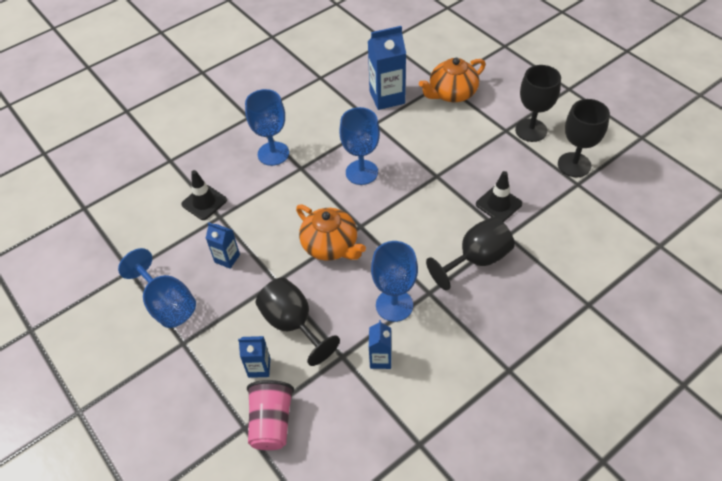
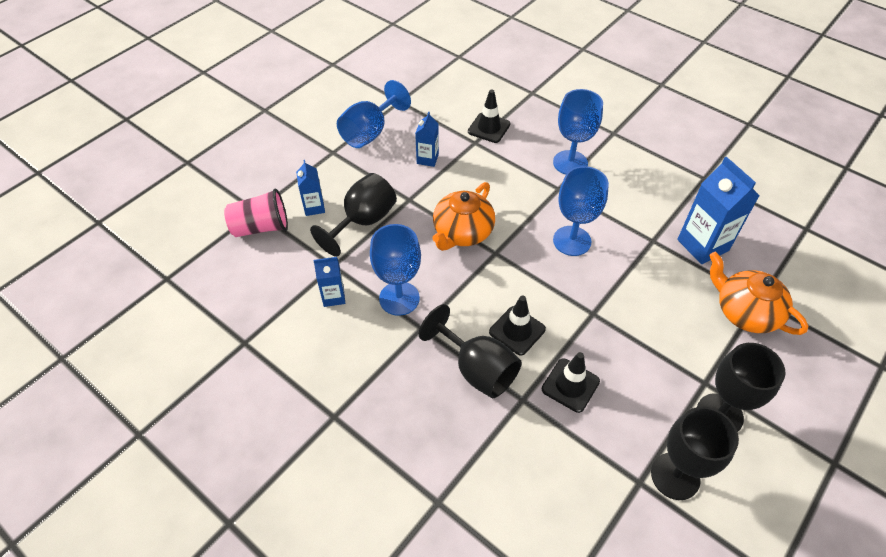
camera: 75 degrees right, 0 degrees up
none -> black traffic cone [489,296,546,356]

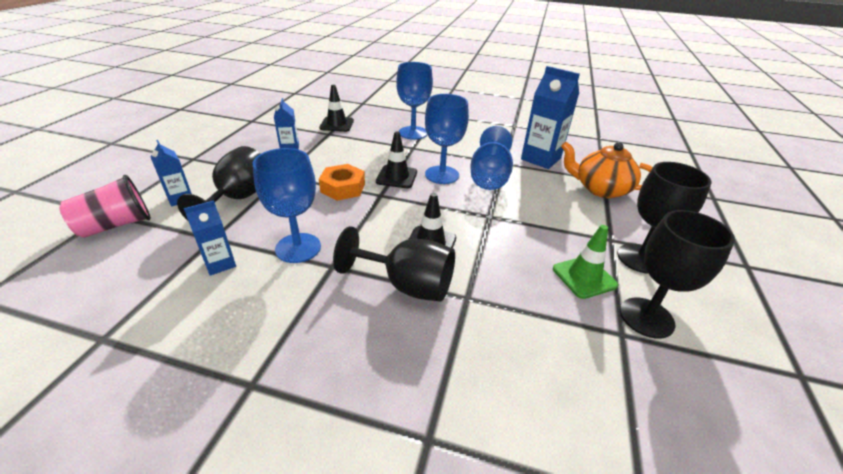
camera: 25 degrees left, 15 degrees down
blue goblet [337,80,411,148] -> blue goblet moved to [471,126,513,190]
orange teapot [432,182,495,251] -> orange nut [319,164,365,201]
black traffic cone [542,352,600,413] -> black traffic cone moved to [376,131,417,188]
none -> green traffic cone [553,225,618,299]

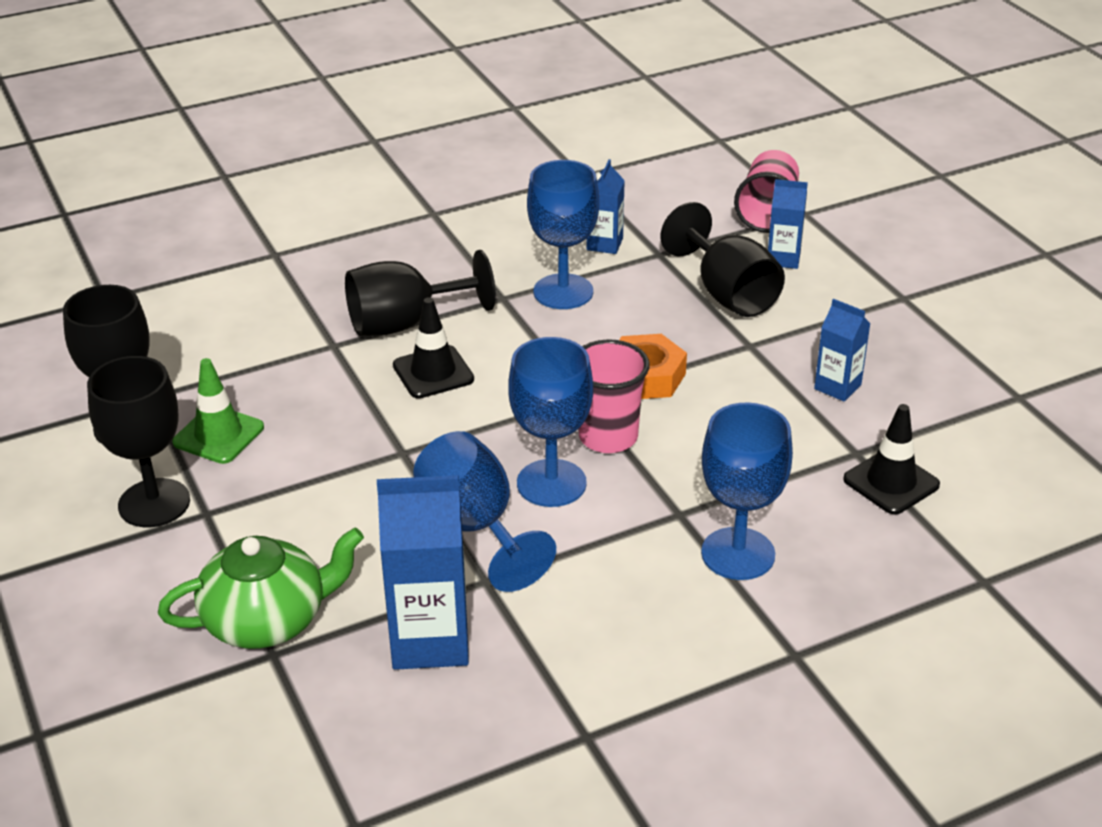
camera: 140 degrees right, 0 degrees up
black traffic cone [376,131,417,188] -> pink cup [579,340,650,453]
orange teapot [561,142,653,198] -> green teapot [158,527,364,649]

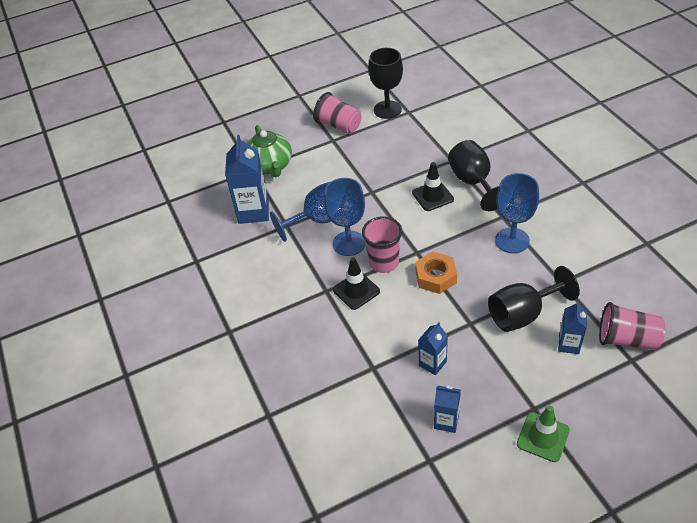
camera: 95 degrees right, 10 degrees up
black goblet [87,356,190,527] -> pink cup [313,92,361,134]
green traffic cone [172,358,264,464] -> green traffic cone moved to [517,405,570,462]
blue carton [587,159,625,254] -> blue carton moved to [434,385,461,433]
blue goblet [701,403,793,580] -> none
black traffic cone [843,404,940,514] -> black traffic cone moved to [333,257,380,310]

